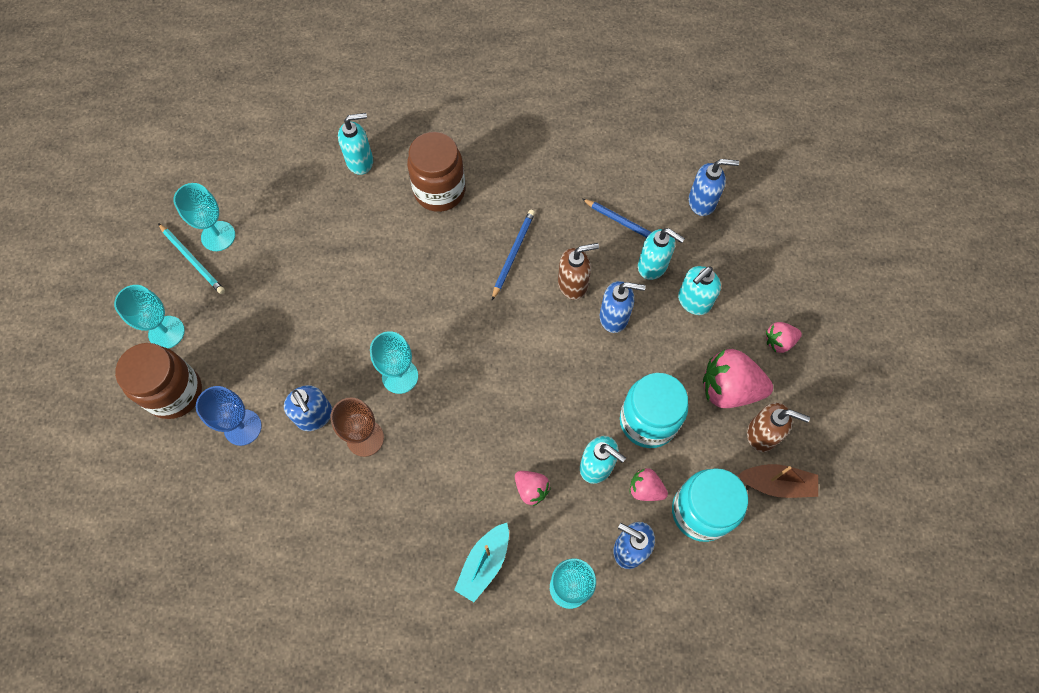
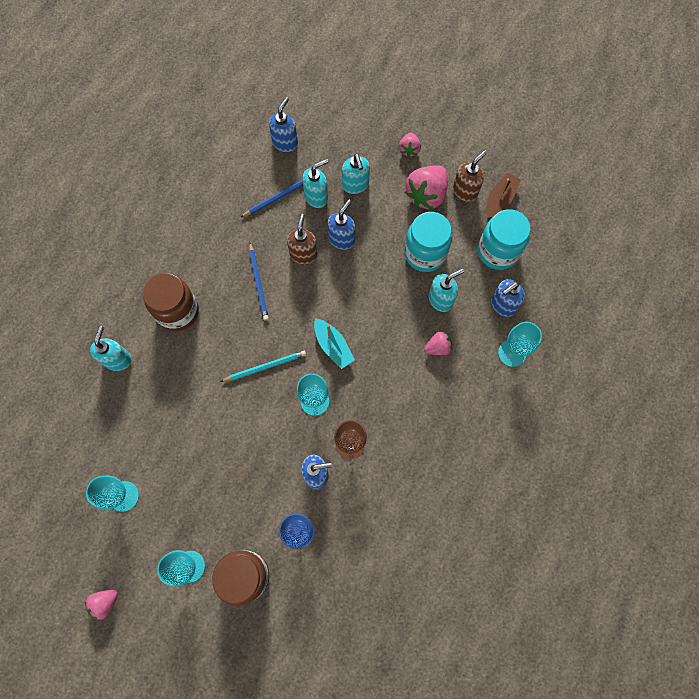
camera: 65 degrees left, 5 degrees up
turquoise pencil [158,223,225,294] -> turquoise pencil moved to [220,351,306,382]
turquoise boat [454,523,509,602] -> turquoise boat moved to [314,318,355,369]
blue pencil [492,210,535,300] -> blue pencil turned 150 degrees counterclockwise [249,243,269,321]
pink strawberry [629,468,668,501] -> pink strawberry moved to [85,590,118,620]

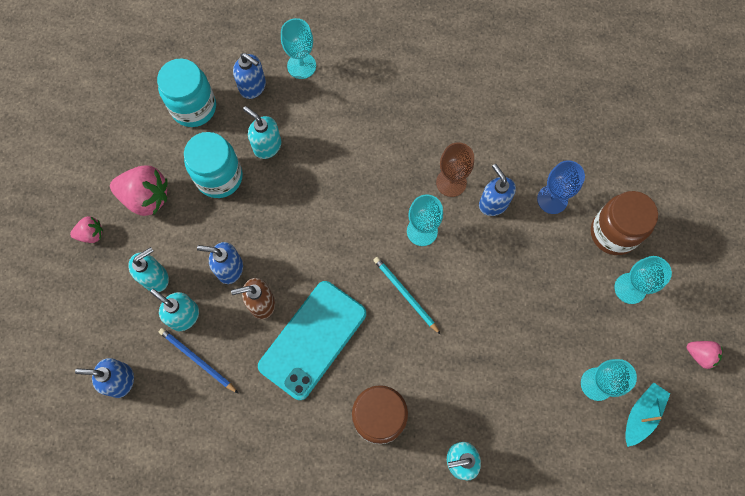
camera: 110 degrees left, 0 degrees up
blue pencil [249,243,269,321] -> turquoise phone [258,281,366,400]
turquoise boat [314,318,355,369] -> turquoise boat moved to [625,382,670,447]
pink strawberry [424,332,452,355] -> none
brown soap dispenser [453,150,487,202] -> none
brown boat [486,173,521,218] -> none

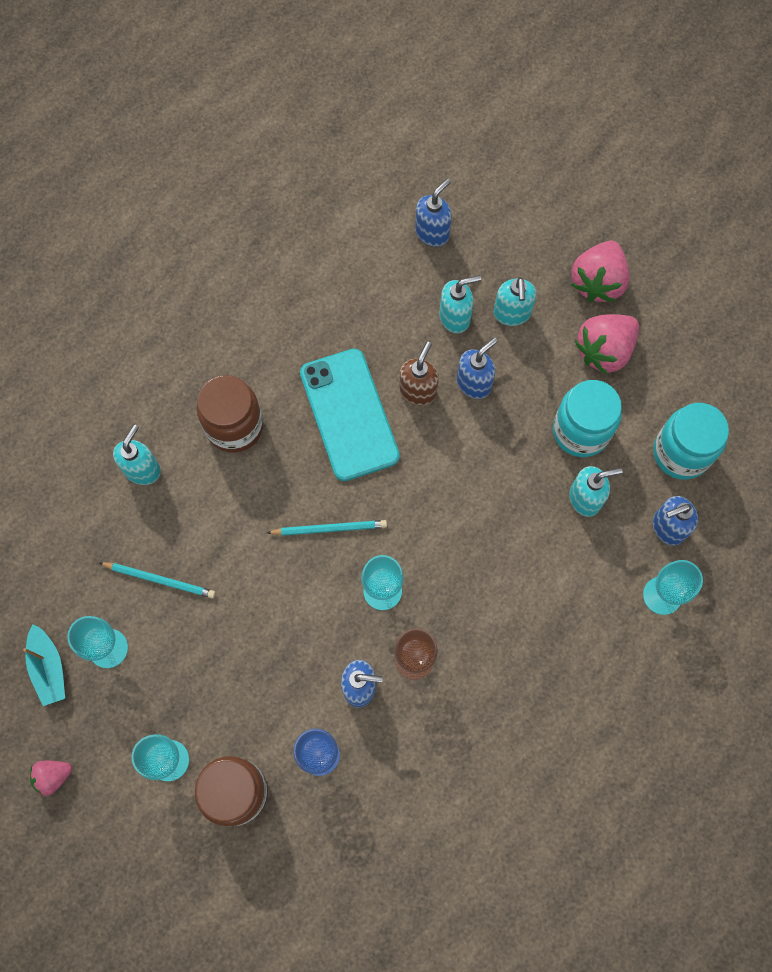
camera: 125 degrees right, 0 degrees up
pink strawberry [70,216,103,243] -> pink strawberry [571,241,630,302], size x1.86
blue pencil [159,328,238,393] -> none
none -> turquoise pencil [99,562,215,598]

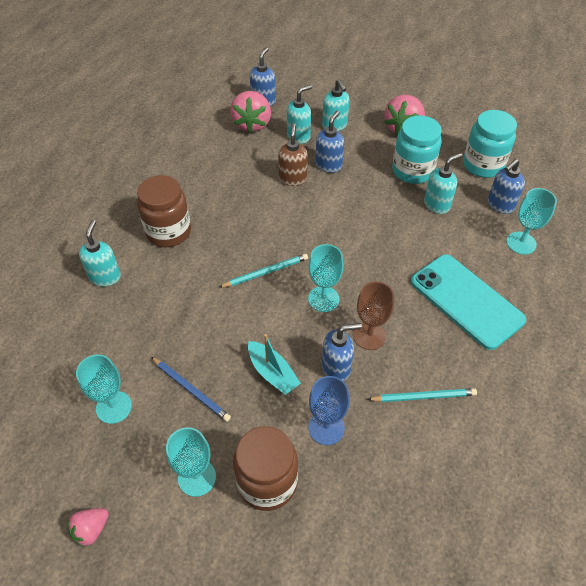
camera: 20 degrees left, 20 degrees down
turquoise boat [23,624,65,706] -> turquoise boat moved to [248,334,301,395]
turquoise pencil [99,562,215,598] -> turquoise pencil moved to [367,388,477,402]
turquoise phone [300,349,400,481] -> turquoise phone moved to [411,254,526,350]
pink strawberry [571,241,630,302] -> pink strawberry moved to [230,91,271,133]
none -> blue pencil [151,357,231,422]

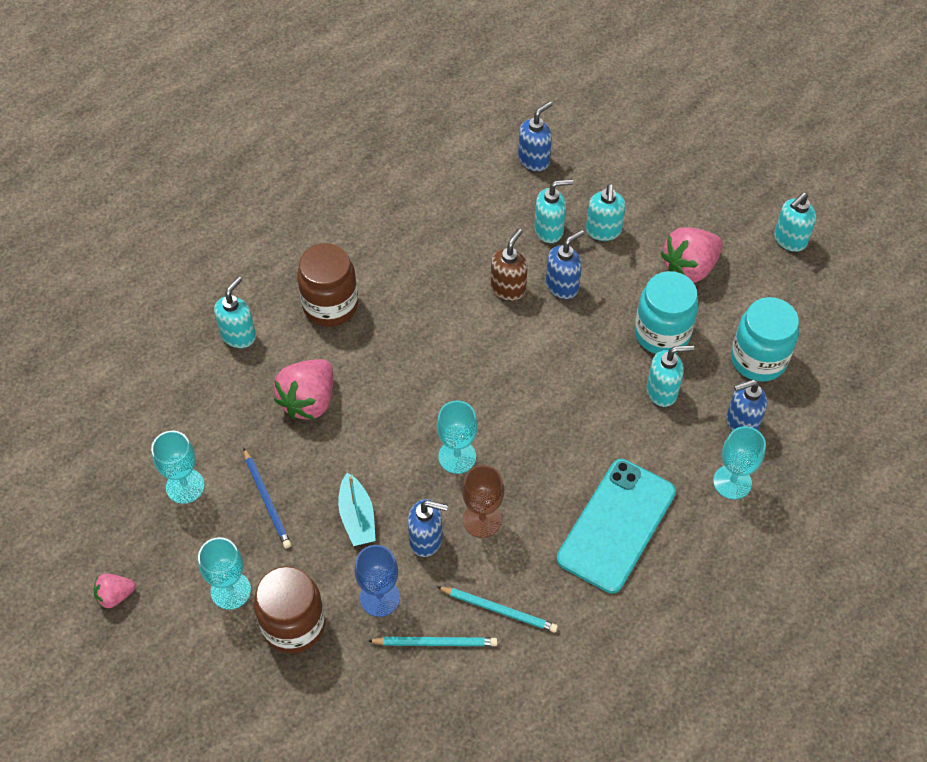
camera: 25 degrees right, 5 degrees up
turquoise pencil [218,254,308,288] -> turquoise pencil moved to [368,637,497,646]
pink strawberry [230,91,271,133] -> pink strawberry moved to [274,359,333,419]
turquoise phone [411,254,526,350] -> turquoise phone turned 45 degrees clockwise [557,459,676,593]
none -> turquoise soap dispenser [774,193,816,252]

